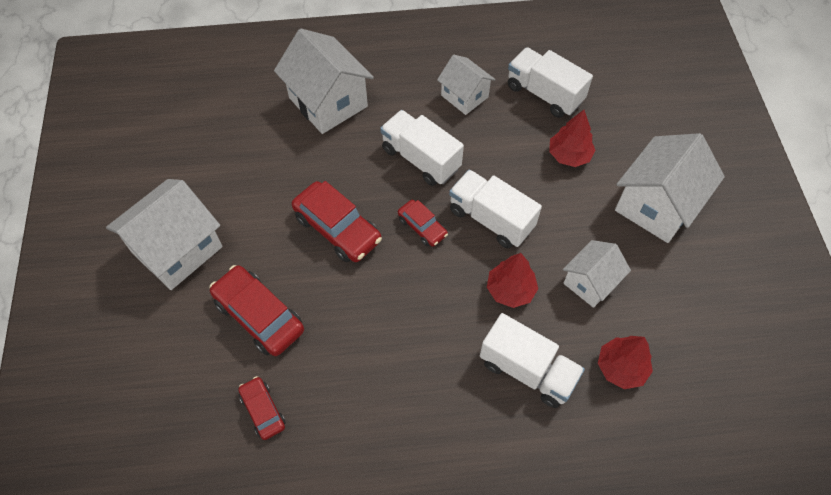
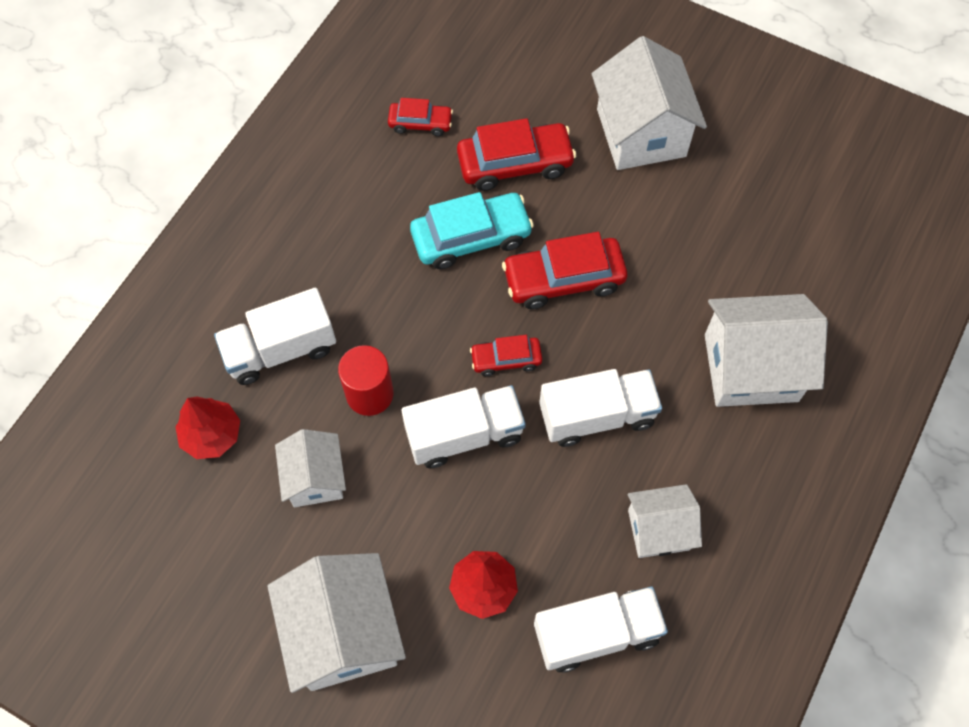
camera: 125 degrees right, 5 degrees up
red tree [487,253,538,308] -> red cylinder [338,345,394,416]
none -> turquoise car [410,192,534,269]

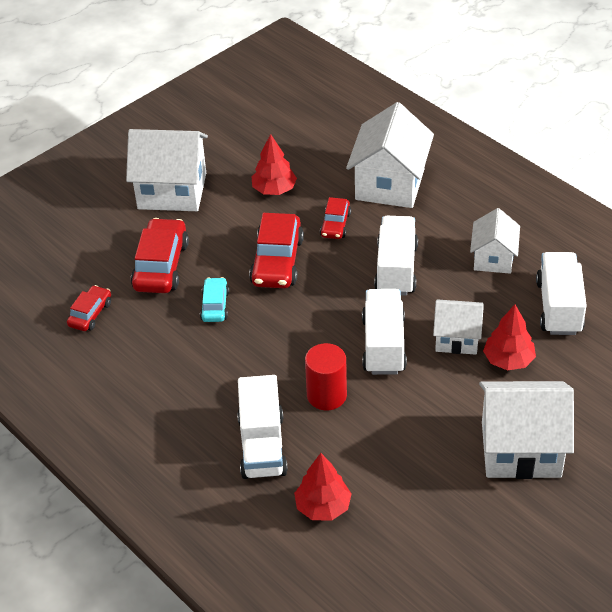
camera: 70 degrees left, 20 degrees down
white house [275,429,346,507] -> white house moved to [433,299,484,355]
turquoise car [410,192,534,269] -> turquoise car [200,277,229,322], size x0.57
red car [470,335,542,376] -> red car moved to [320,197,351,239]
none -> red tree [252,134,297,195]

